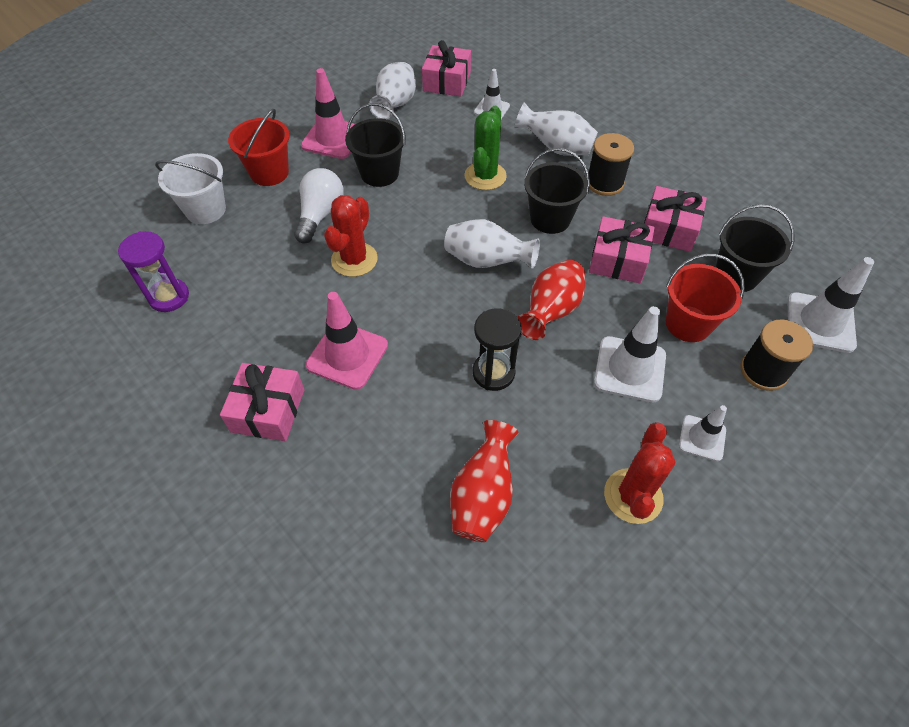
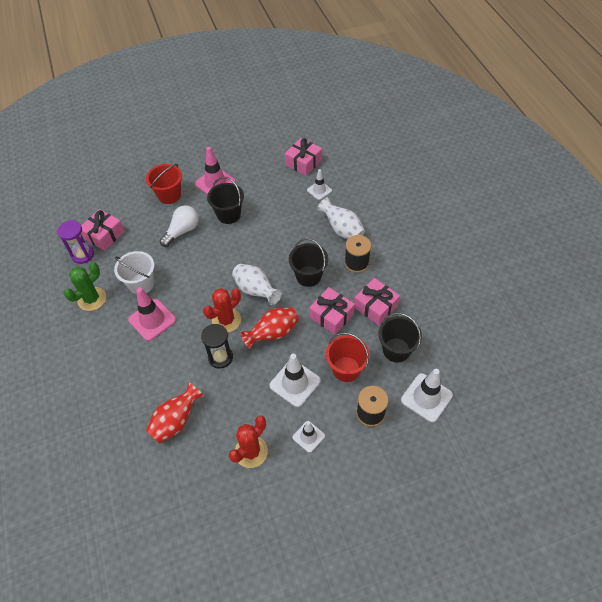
camera: 25 degrees right, 0 degrees up
white bucket [155,153,226,224] -> white bucket moved to [114,251,155,294]
pink gift [220,363,304,441] -> pink gift moved to [81,209,125,251]
red cactus [324,195,378,277] -> red cactus moved to [203,288,241,332]
white vase [369,62,416,119] -> none
green cactus [464,106,507,190] -> green cactus moved to [64,262,106,311]

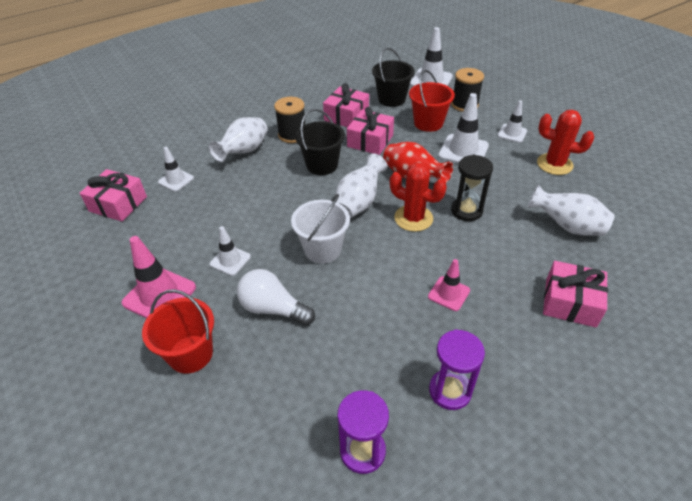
camera: 105 degrees left, 10 degrees down
green cactus [64,262,106,311] -> purple hourglass [429,329,485,410]
pink gift [81,209,125,251] -> pink gift moved to [543,261,608,328]
white bucket [114,251,155,294] -> white bucket moved to [291,194,350,264]
pink traffic cone [128,288,176,341] -> pink traffic cone [428,259,470,311], size x0.60
red vase [146,382,204,443] -> white vase [527,185,615,236]
black bucket [207,177,244,224] -> white traffic cone [210,226,251,276]

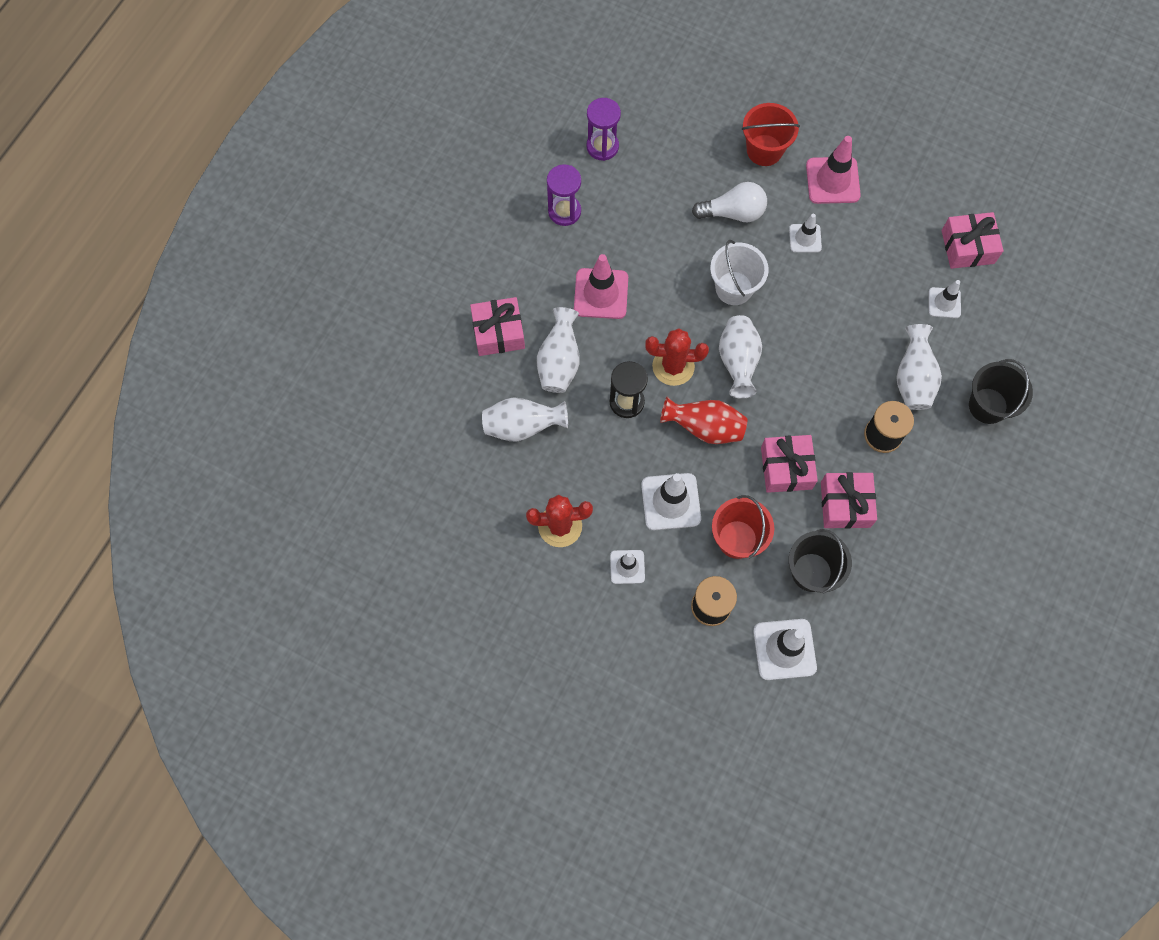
camera: 150 degrees right, 25 degrees up
black bucket [295,109,345,175] -> black bucket moved to [969,359,1033,424]
pink traffic cone [428,259,470,311] -> pink traffic cone [574,254,628,319], size x1.66
none -> white vase [537,307,580,393]

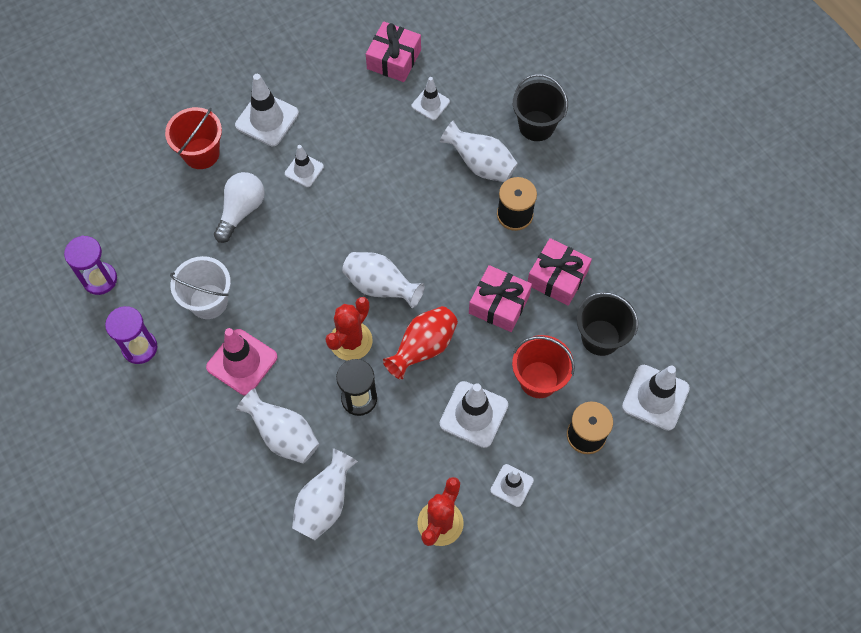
camera: 60 degrees left, 5 degrees down
pink gift [470,297,525,356] -> none
white bucket [710,240,769,305] -> white bucket moved to [170,256,231,319]
pink traffic cone [806,136,861,204] -> white traffic cone [235,74,299,146]

